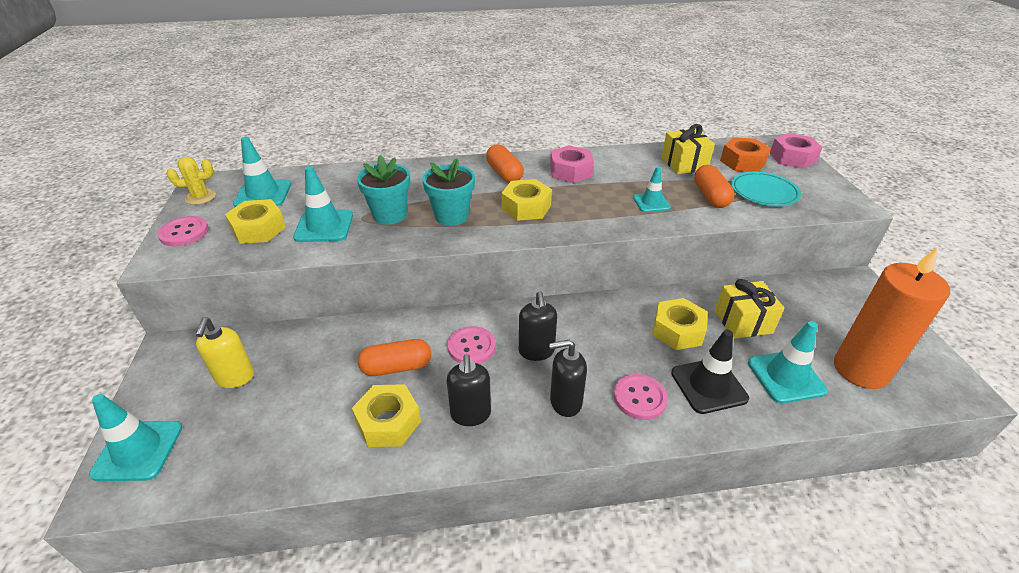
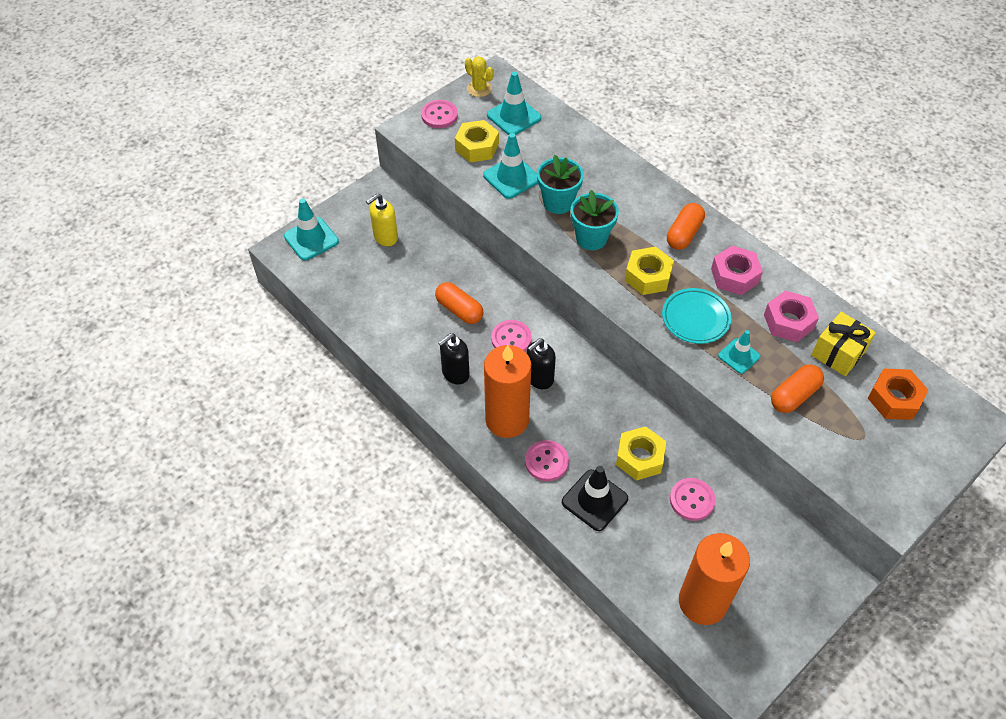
camera: 55 degrees right, 15 degrees up
yellow nut [352,384,421,447] -> none
black soap dispenser [549,340,587,417] -> orange candle [484,345,531,438]
yellow gift [715,279,784,339] -> pink button [670,478,716,521]
turquoise plate [731,172,801,206] -> turquoise plate moved to [662,288,731,344]
turquoise traffic cone [748,321,828,404] -> none
pink nut [770,133,822,169] -> pink nut moved to [764,290,819,342]

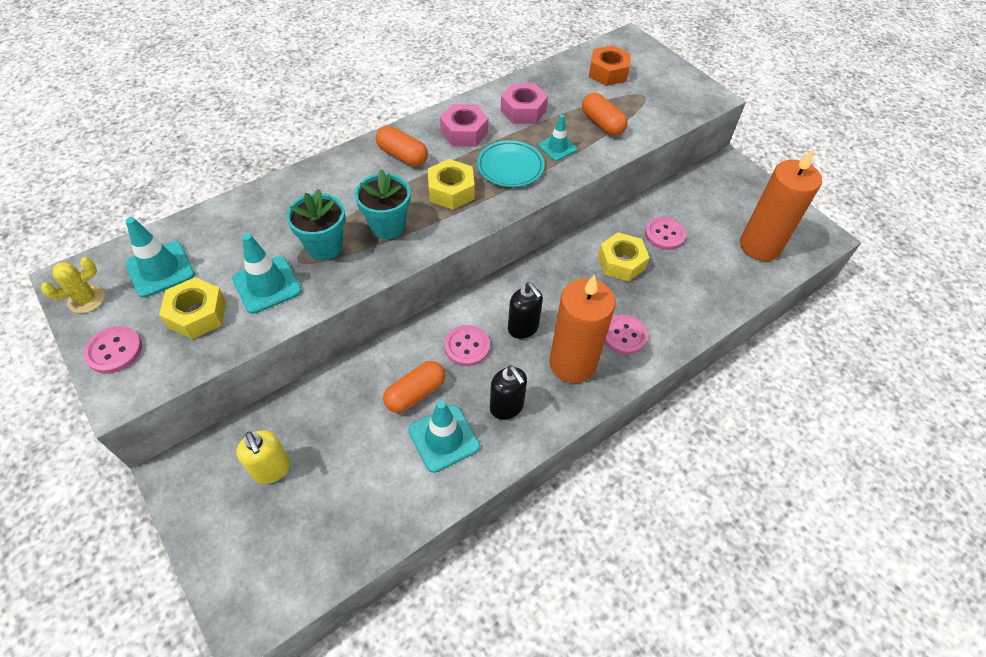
camera: 85 degrees left, 0 degrees up
turquoise traffic cone [284,198,339,261] -> turquoise traffic cone moved to [408,401,480,473]
black traffic cone [562,466,628,531] -> none
yellow gift [811,312,876,376] -> none

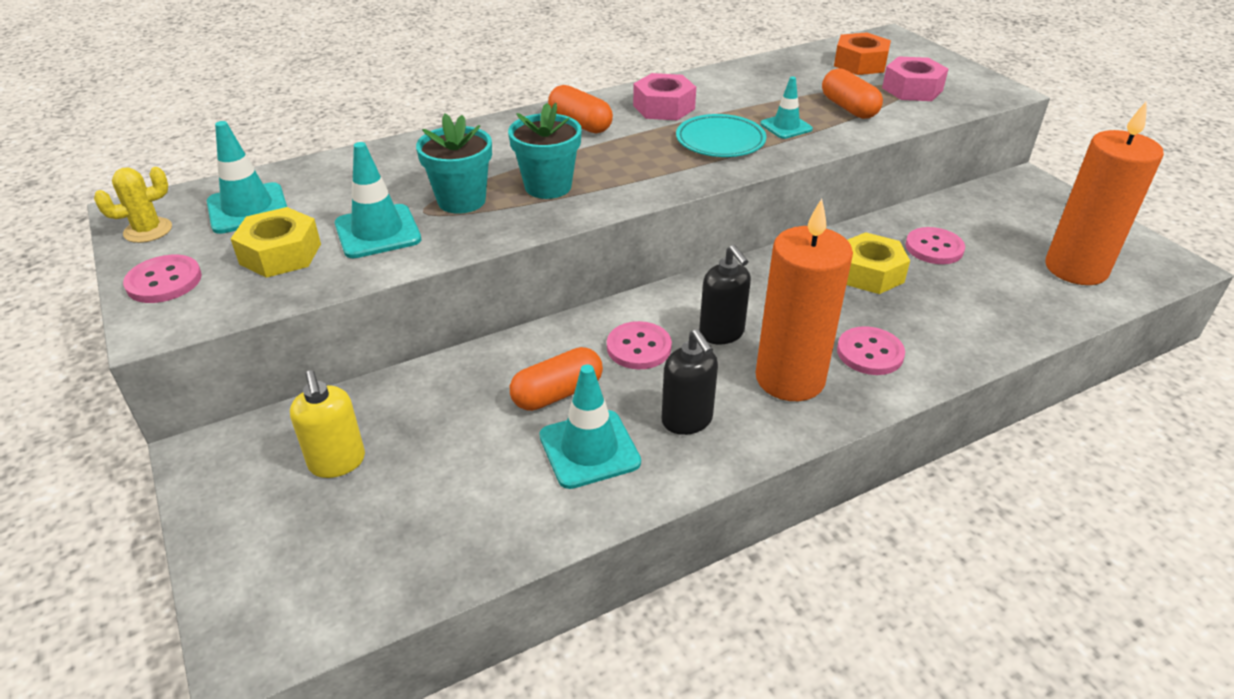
camera: 10 degrees right, 15 degrees down
yellow nut [428,159,475,210] -> none
pink nut [501,83,548,124] -> pink nut moved to [882,56,948,101]

